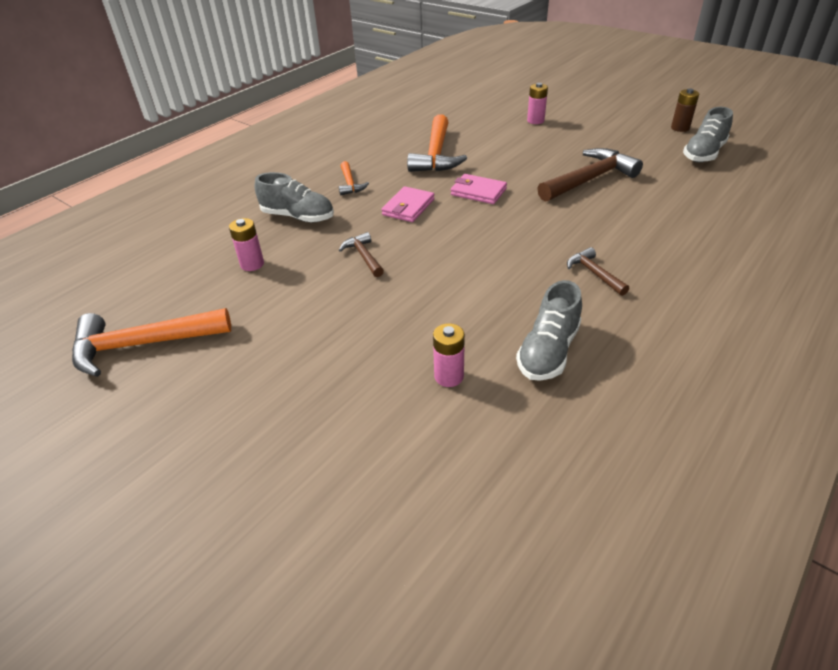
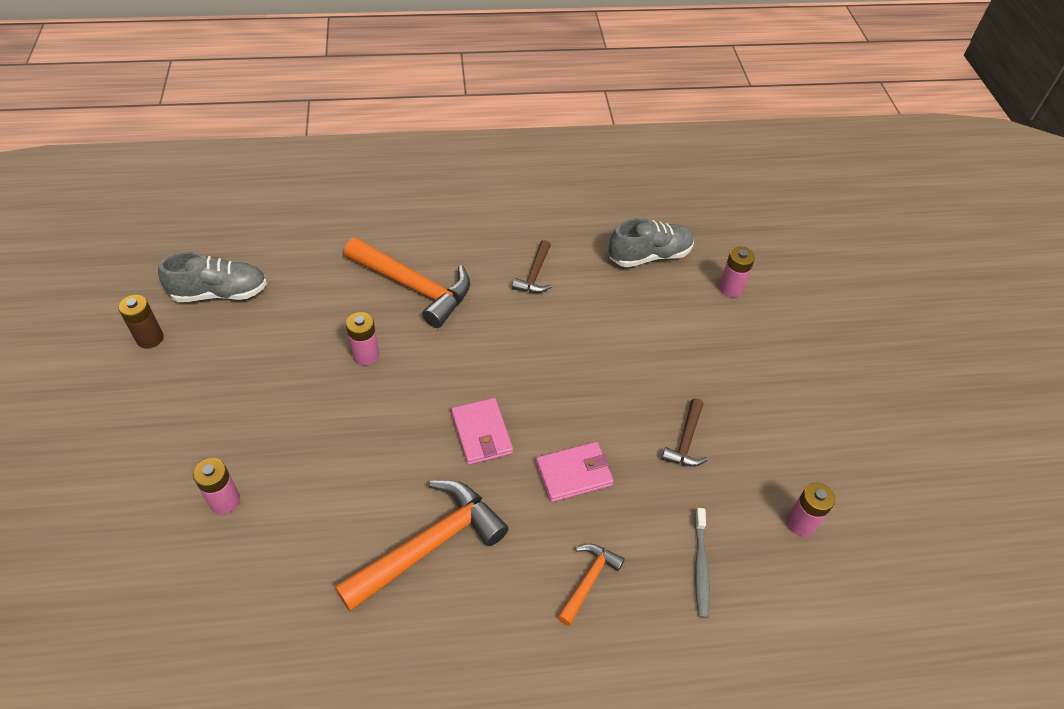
camera: 140 degrees left, 10 degrees up
orange hammer [72,308,231,377] -> orange hammer moved to [344,238,470,328]
grey shoe [255,172,334,222] -> grey toothbrush [694,508,710,618]
brown hammer [537,148,643,202] -> pink battery [346,312,379,365]

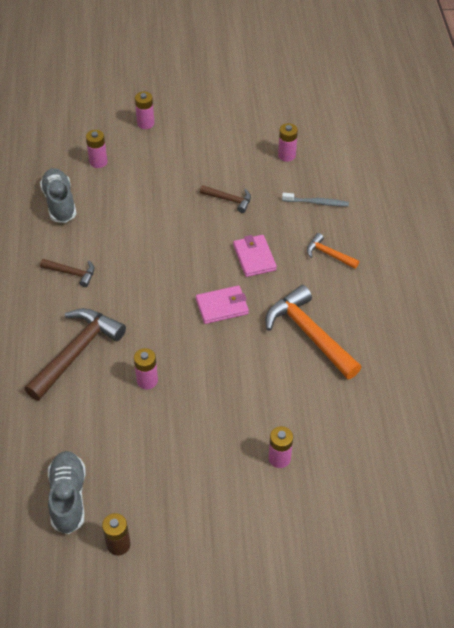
camera: 85 degrees left, 0 degrees up
orange hammer [344,238,470,328] -> brown hammer [24,308,126,401]
none -> pink battery [135,92,154,129]

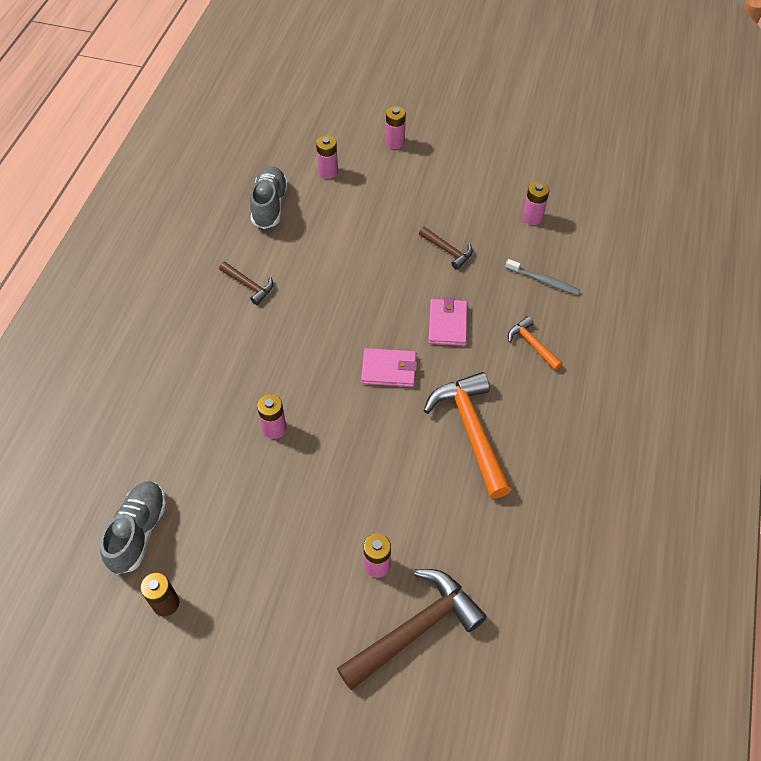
camera: 20 degrees right, 5 degrees up
brown hammer [24,308,126,401] -> brown hammer moved to [337,569,487,690]

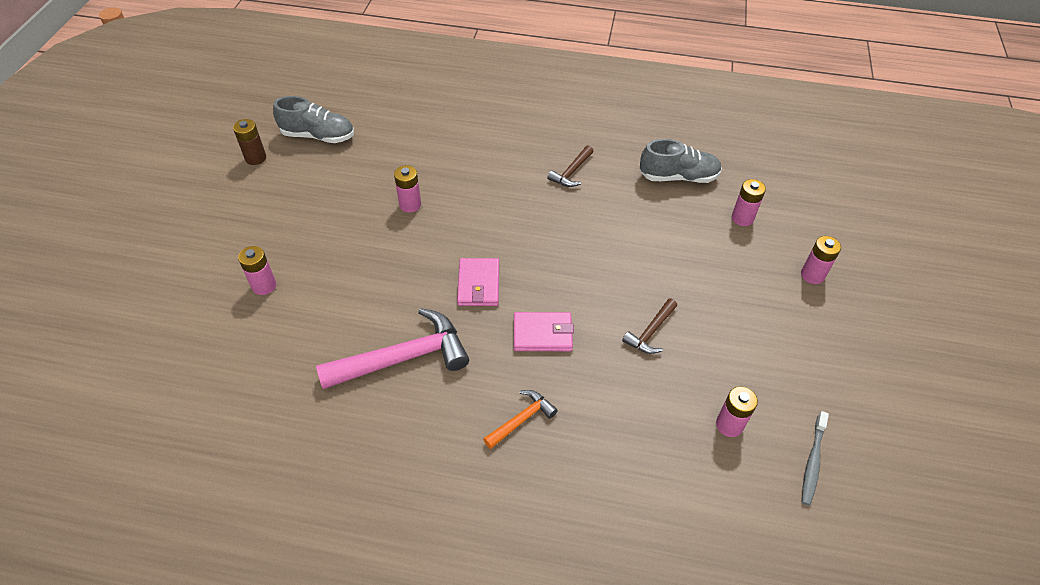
camera: 85 degrees right, 5 degrees down
brown hammer [337,569,487,690] -> none
orange hammer [424,372,512,498] -> pink hammer [316,308,469,389]
grey toothbrush [506,259,580,295] -> grey toothbrush moved to [802,411,829,506]

